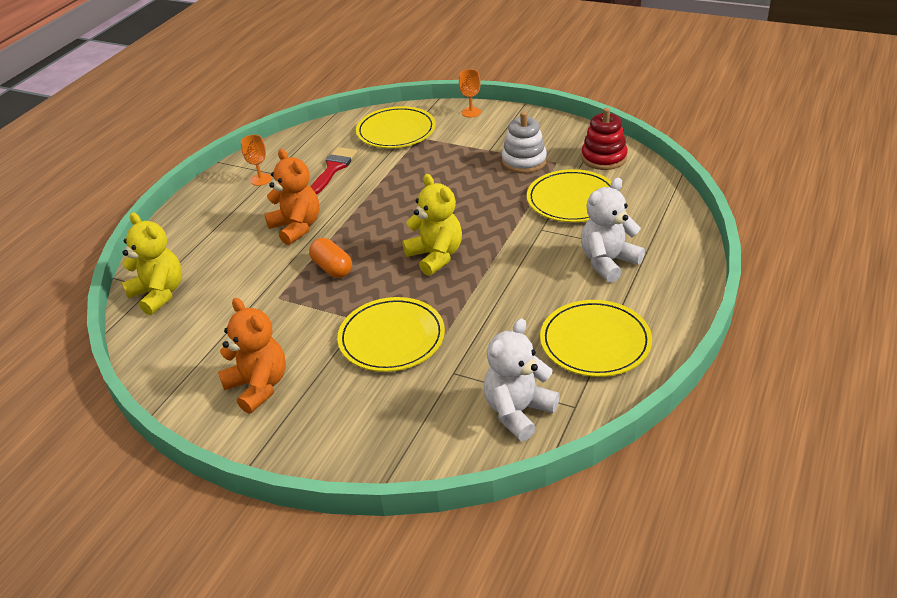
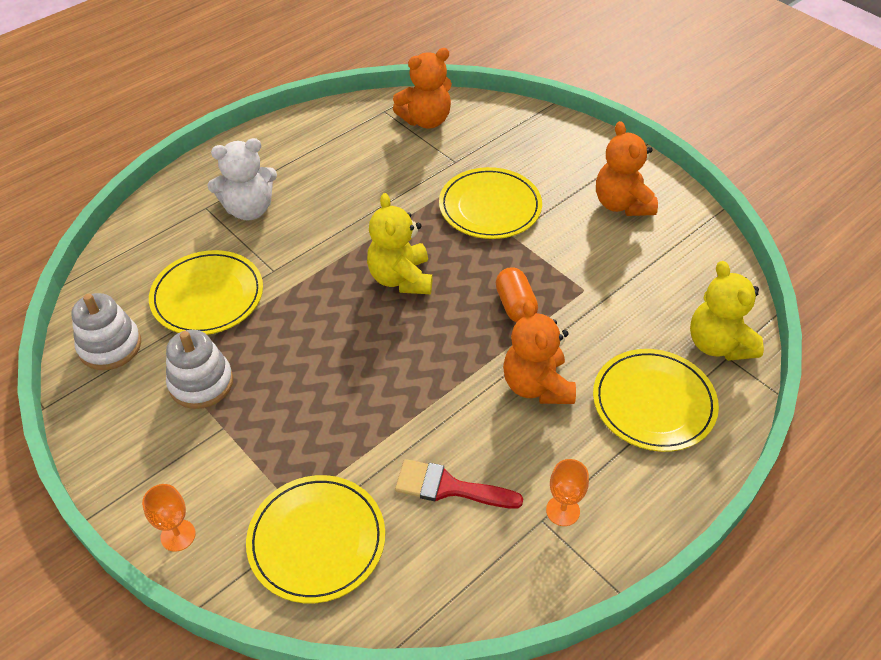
camera: 160 degrees left, 10 degrees up
red brush [311,147,357,194] -> red brush turned 60 degrees clockwise [395,459,523,509]
white teddy bear [484,318,560,441] -> orange teddy bear [393,48,452,129]
yellow plate [540,300,652,377] -> yellow plate moved to [593,349,719,452]
red stacking toy [581,108,628,170] -> white stacking toy [71,293,141,370]

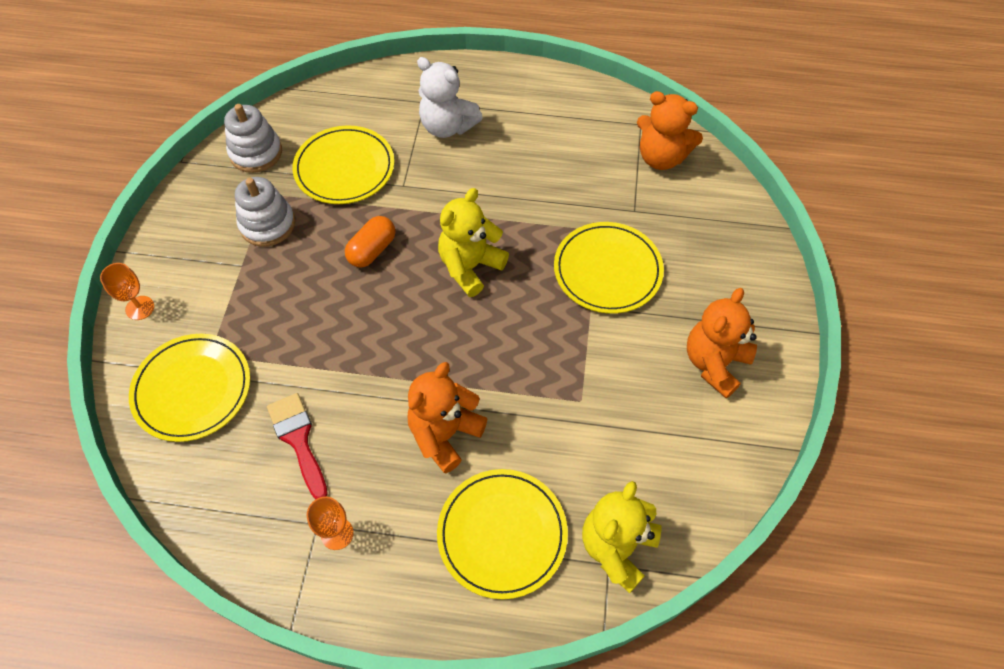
camera: 50 degrees right, 10 degrees up
orange capsule [496,267,538,323] -> orange capsule moved to [345,216,395,268]

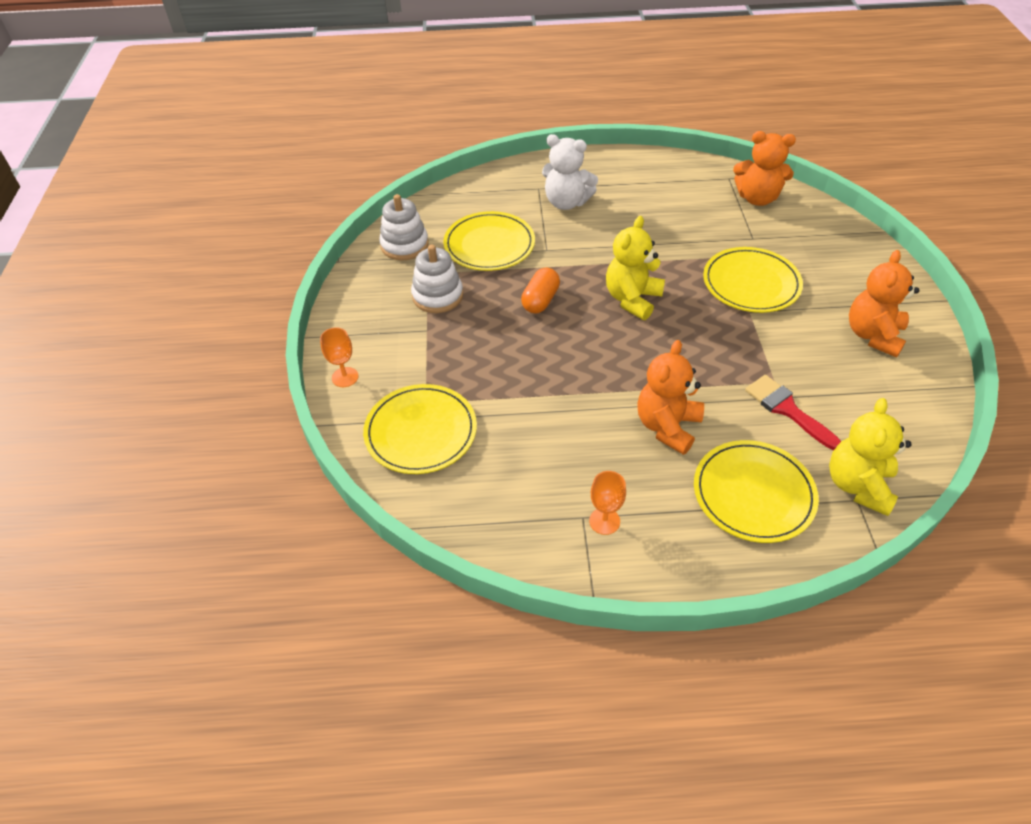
camera: 10 degrees left, 10 degrees down
red brush [267,393,328,500] -> red brush moved to [745,375,841,450]

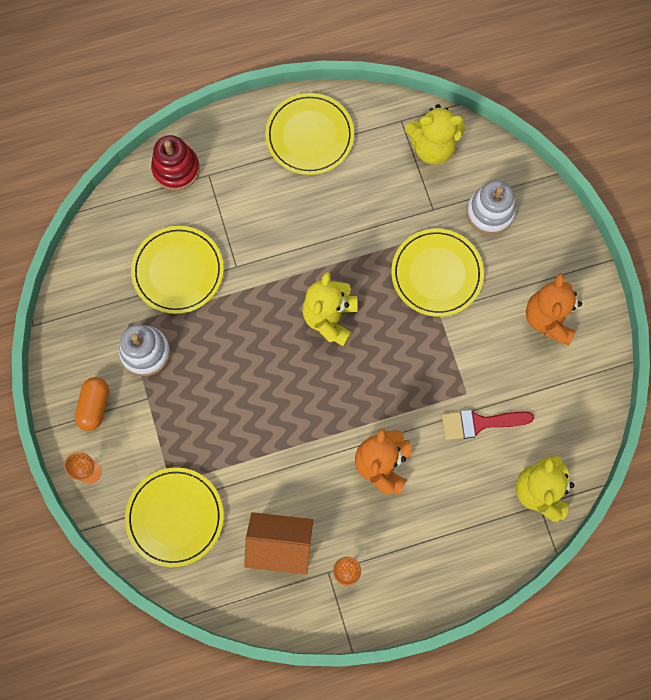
camera: 15 degrees left, 25 degrees up
white stacking toy [379,194,429,260] -> white stacking toy moved to [466,180,516,235]
orange capsule [521,267,560,314] -> orange capsule moved to [75,377,109,431]
white teddy bear [542,134,598,210] -> none
yellow plate [694,440,819,543] -> yellow plate moved to [265,93,354,175]
orange teddy bear [733,131,796,206] -> yellow teddy bear [405,104,465,165]
red brush [745,375,841,450] -> red brush turned 45 degrees counterclockwise [441,410,534,440]
none -> red stacking toy [151,135,200,191]
none -> orange house [244,512,313,574]

